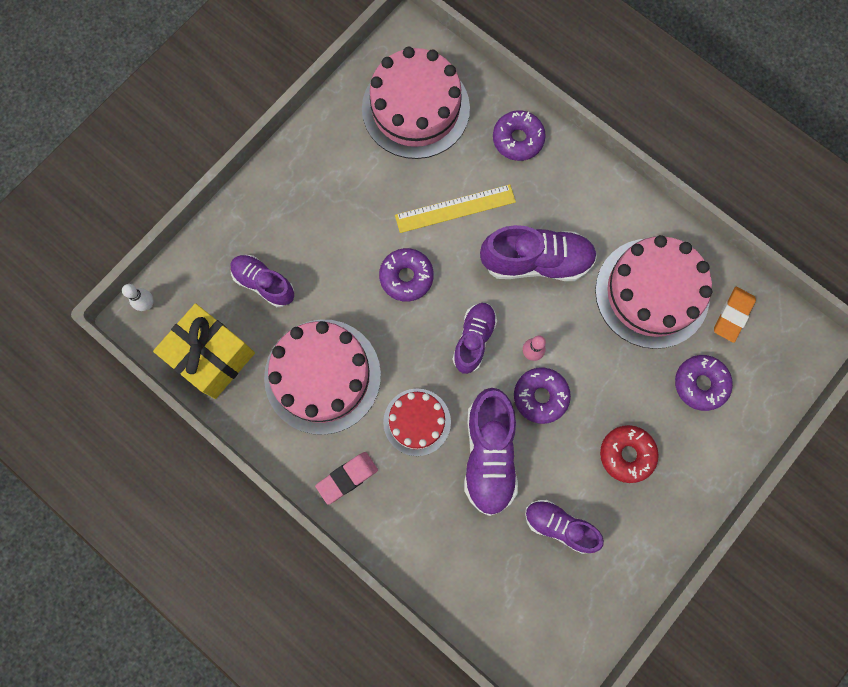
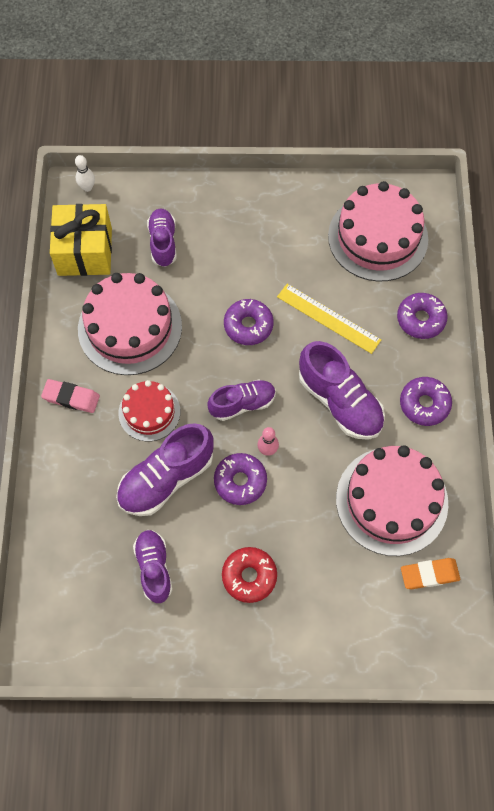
camera: 50 degrees right, 10 degrees down
purple donut [675,355,733,411] -> purple donut moved to [400,377,452,426]

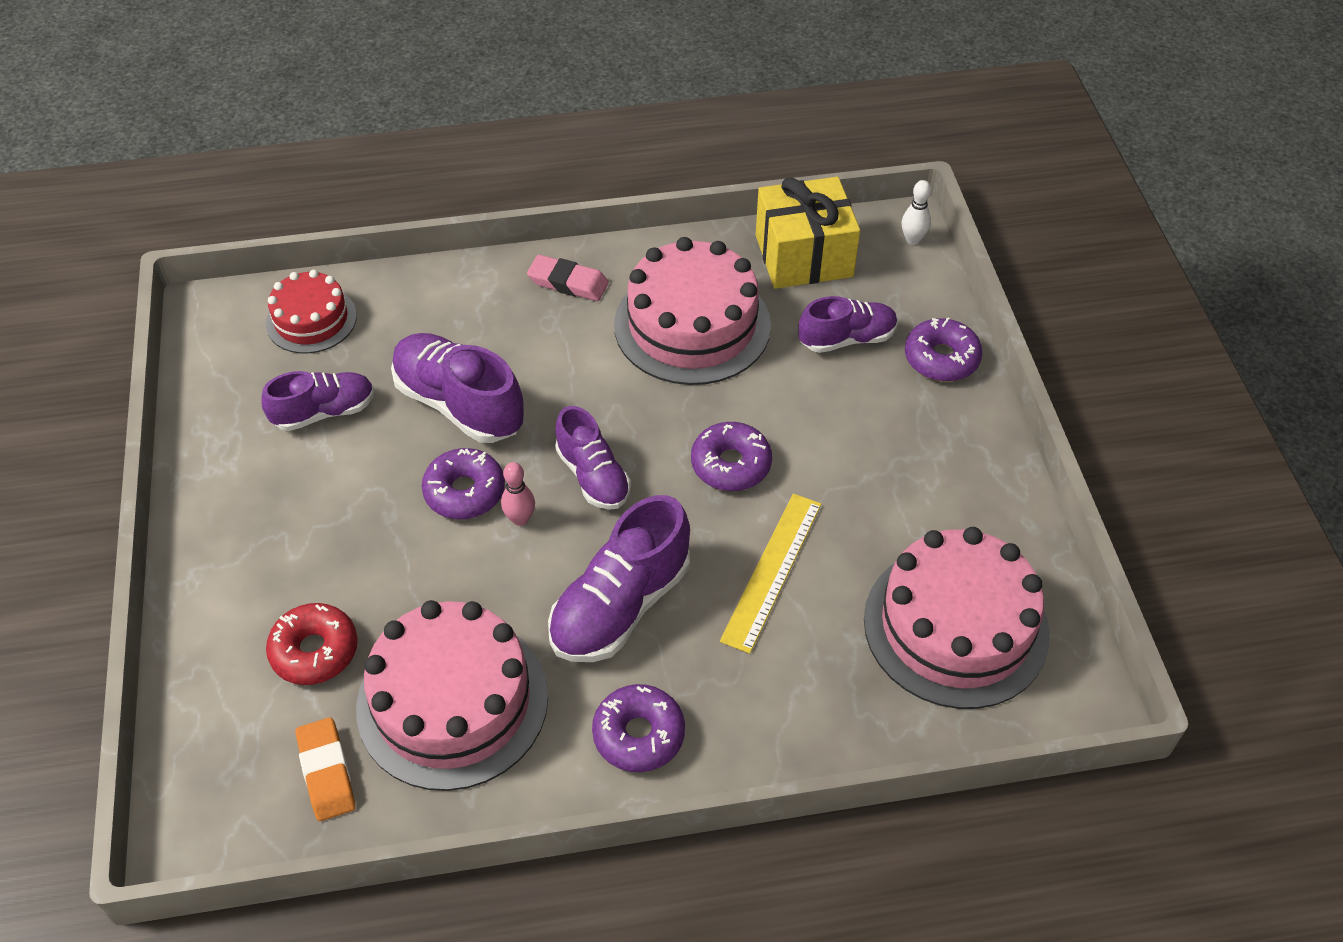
camera: 80 degrees right, 15 degrees down
pink eraser [41,379,100,413] -> pink eraser turned 75 degrees counterclockwise [527,255,609,301]
red cake [118,380,180,441] -> red cake moved to [266,270,357,353]
red donut [222,547,277,603] -> red donut moved to [266,603,358,685]
purple donut [397,293,448,339] -> purple donut moved to [905,317,983,381]

